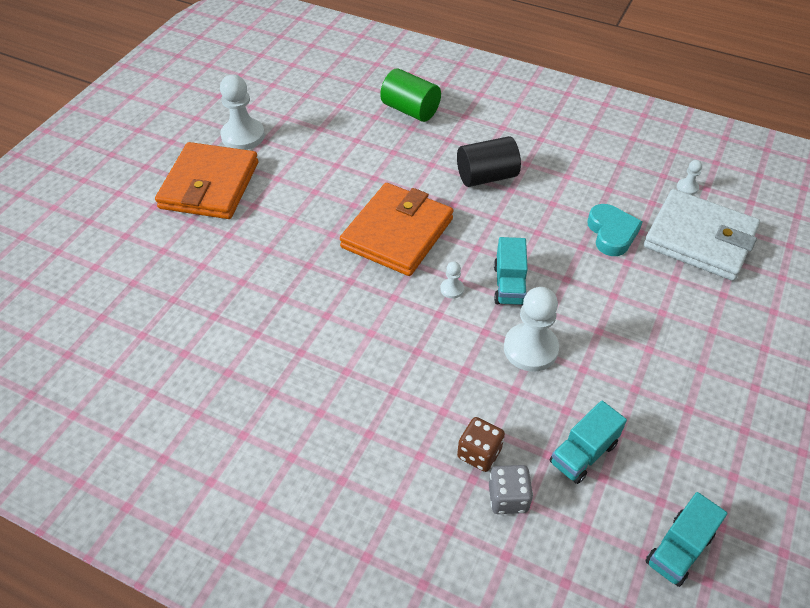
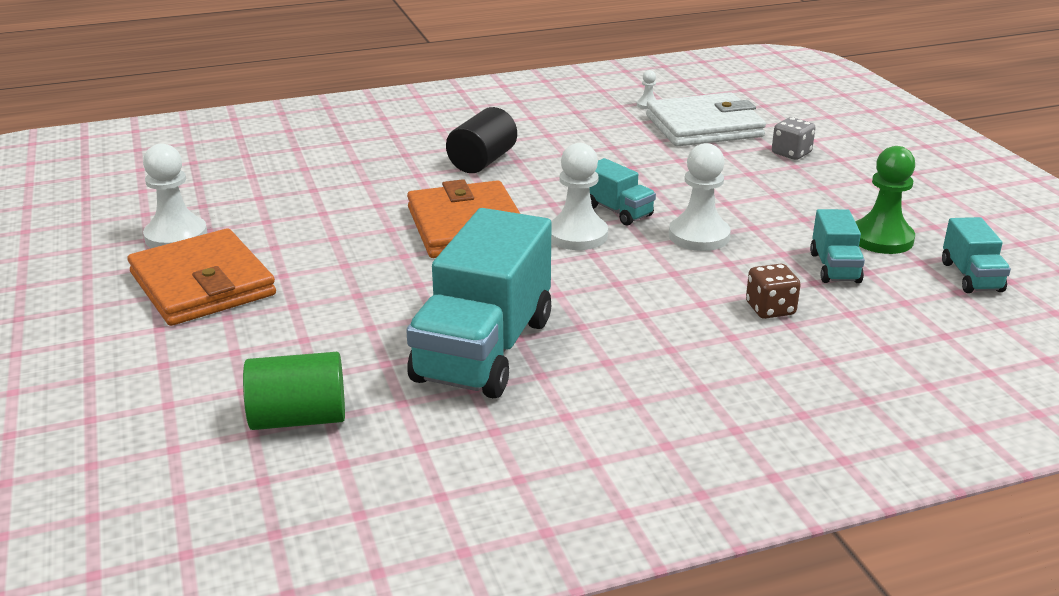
camera: 45 degrees left, 20 degrees down
green cylinder [380,68,441,122] -> green cylinder moved to [243,352,345,430]
white pawn [440,261,464,299] -> white pawn [551,143,608,250], size x2.16
grey dice [489,465,533,514] -> grey dice moved to [772,117,815,160]
turquoise heart [587,204,643,256] -> none
none -> turquoise truck [406,208,552,398]
none -> green pawn [856,146,915,254]

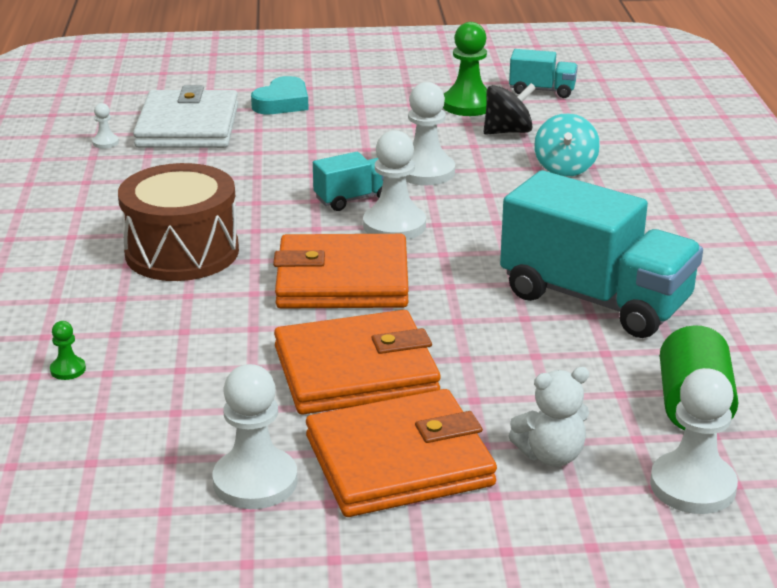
camera: 75 degrees left, 0 degrees up
black cylinder [446,107,517,173] -> brown drum [118,163,239,281]
brown dice [746,264,801,319] -> turquoise spinning top [534,113,600,177]
grey dice [772,117,815,160] -> turquoise heart [251,76,309,114]
turquoise truck [810,209,865,283] -> black spinning top [483,83,536,135]
none -> green pawn [50,321,86,380]
none -> orange wallet [274,310,441,415]
none -> white teddy bear [509,367,589,467]
none -> white pawn [650,368,738,514]

